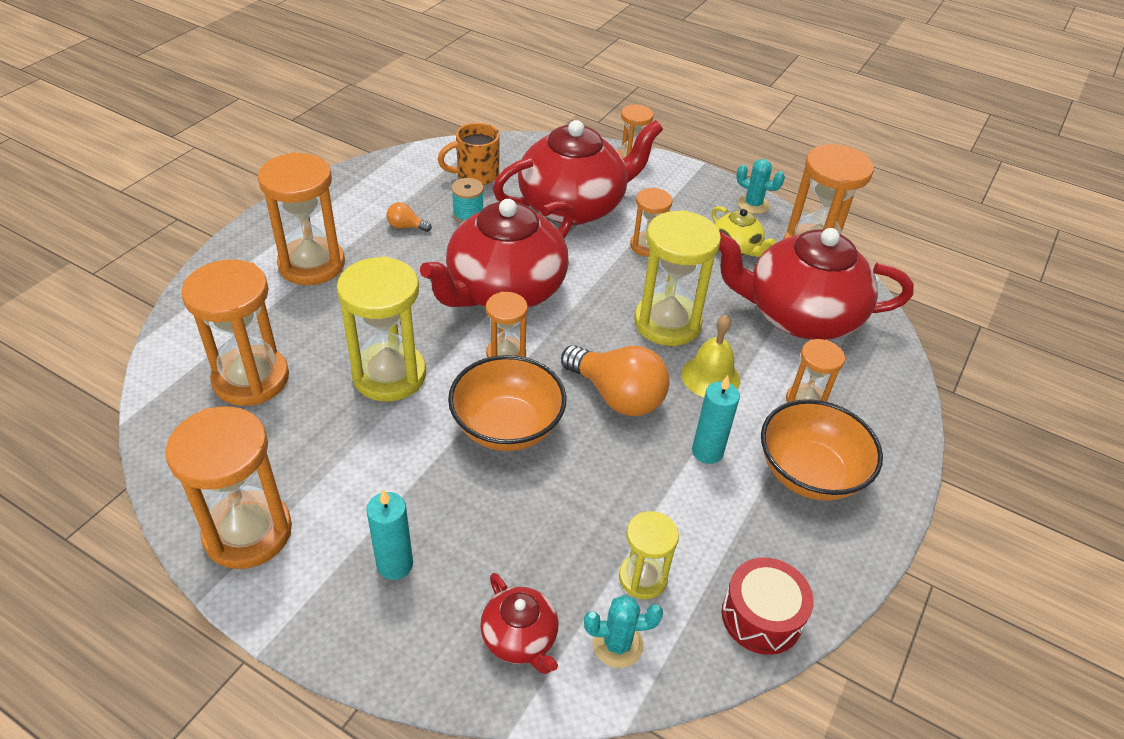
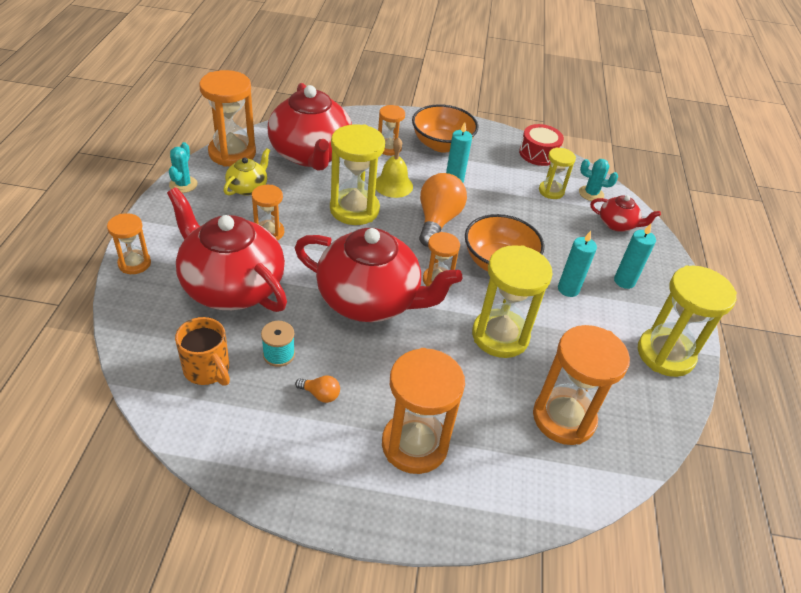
camera: 115 degrees left, 0 degrees up
orange hourglass [165,406,292,569] -> yellow hourglass [638,266,737,377]
orange light bulb [387,202,432,232] -> orange light bulb turned 60 degrees counterclockwise [295,375,340,403]
red teapot [480,573,559,674] -> red teapot turned 75 degrees clockwise [590,195,661,232]
turquoise cactus [584,595,663,668] -> turquoise cactus turned 45 degrees counterclockwise [579,159,618,201]
none -> turquoise candle [558,231,597,297]

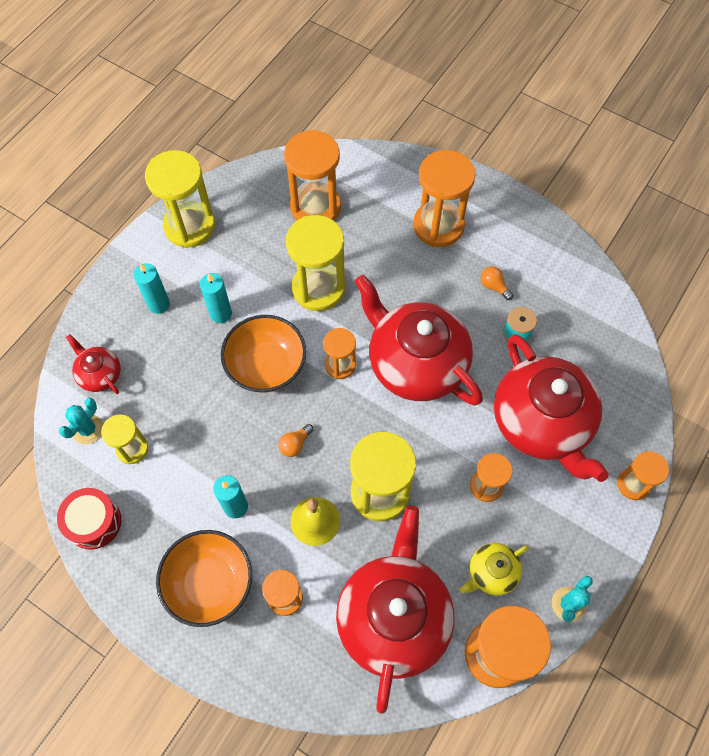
camera: 150 degrees left, 20 degrees up
orange mug [175,317,230,386] -> none
orange light bulb [419,173,467,247] -> orange light bulb [278,424,313,457], size x0.45
turquoise cactus [579,159,618,201] -> turquoise cactus turned 75 degrees clockwise [59,398,103,444]

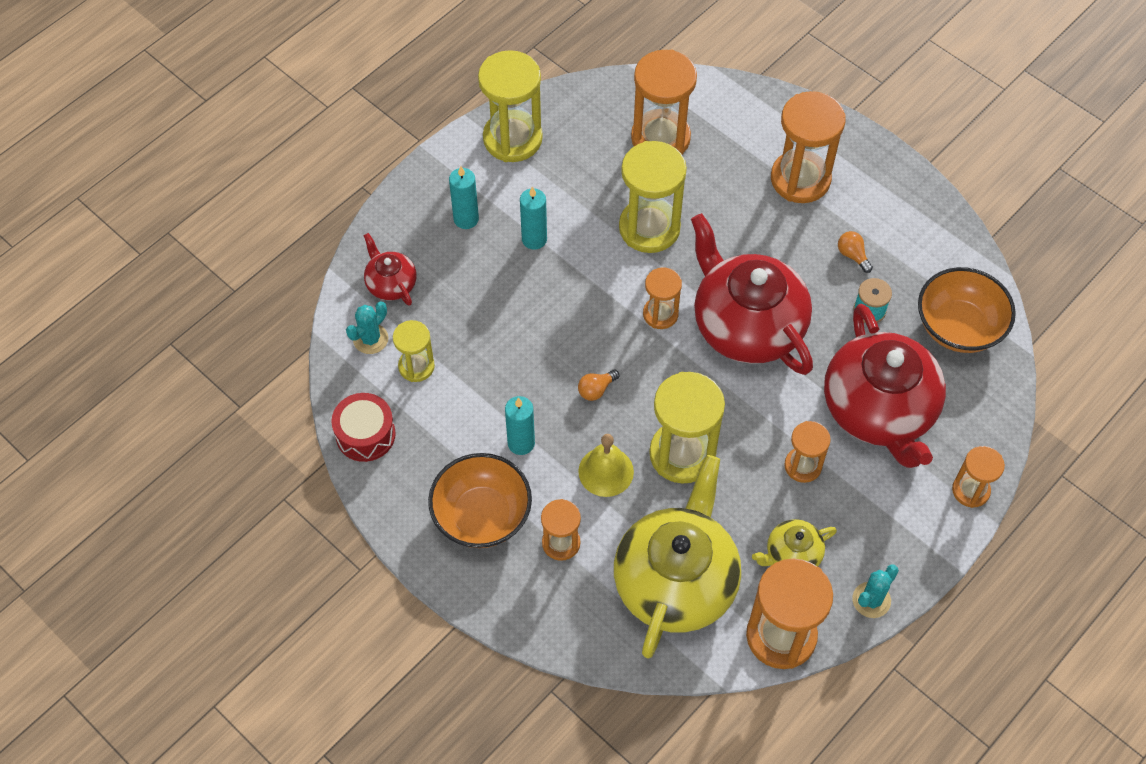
camera: 10 degrees right, 5 degrees down
orange bowl [221,315,306,393] -> orange bowl moved to [918,267,1016,353]
red teapot [336,506,454,714] -> yellow teapot [614,455,741,659]

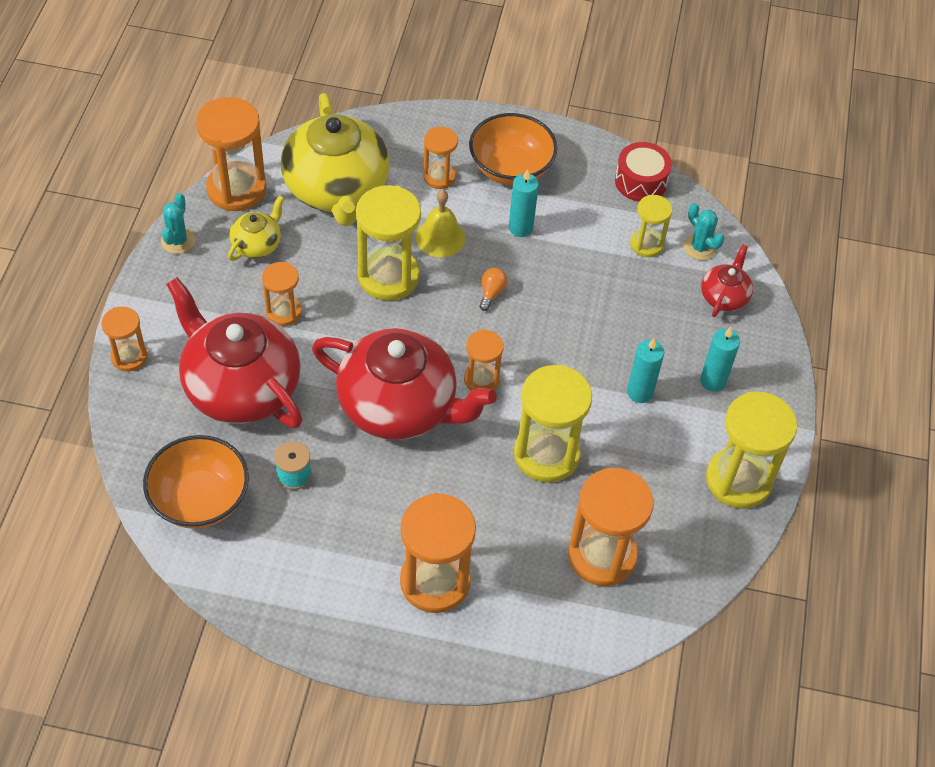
camera: 145 degrees right, 5 degrees down
turquoise cactus [346,302,389,354] -> turquoise cactus turned 45 degrees counterclockwise [684,203,725,260]
red teapot [363,233,417,306] -> red teapot turned 90 degrees counterclockwise [701,245,753,317]
orange light bulb [838,231,873,273] -> none

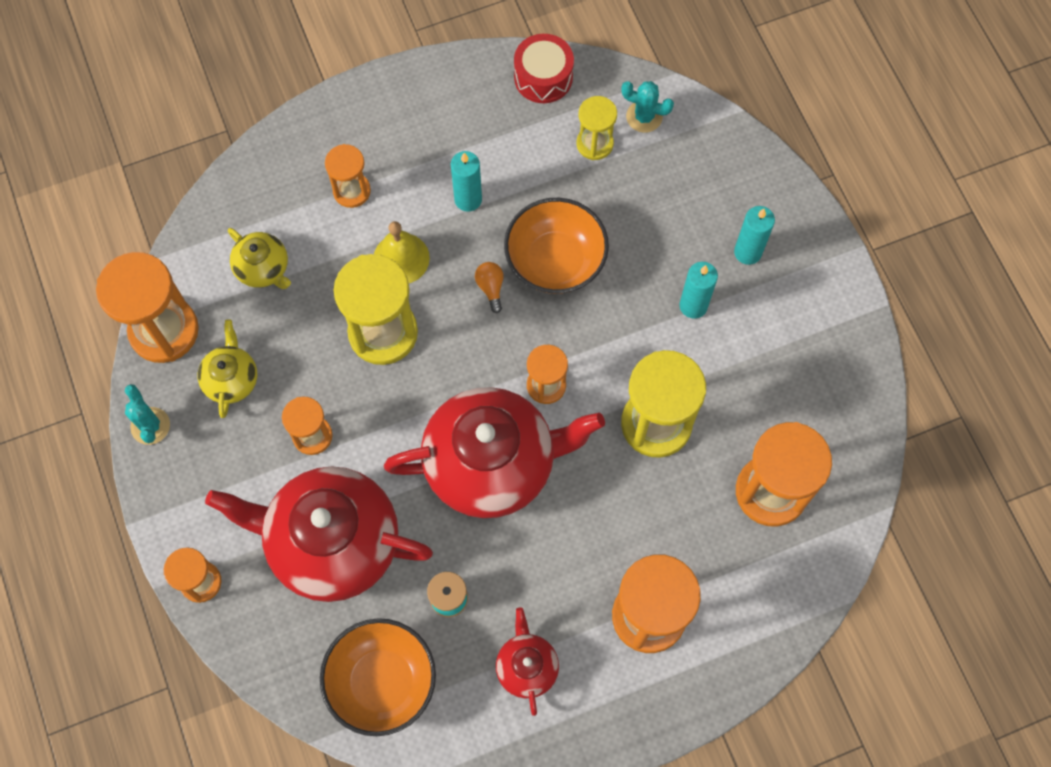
camera: 30 degrees left, 15 degrees up
yellow teapot [281,93,390,226] -> yellow teapot [228,228,291,289], size x0.46
orange bowl [469,113,557,186] -> orange bowl moved to [504,198,609,294]
red teapot [701,245,753,317] -> red teapot moved to [496,607,559,716]
yellow hourglass [706,392,797,509] -> none

